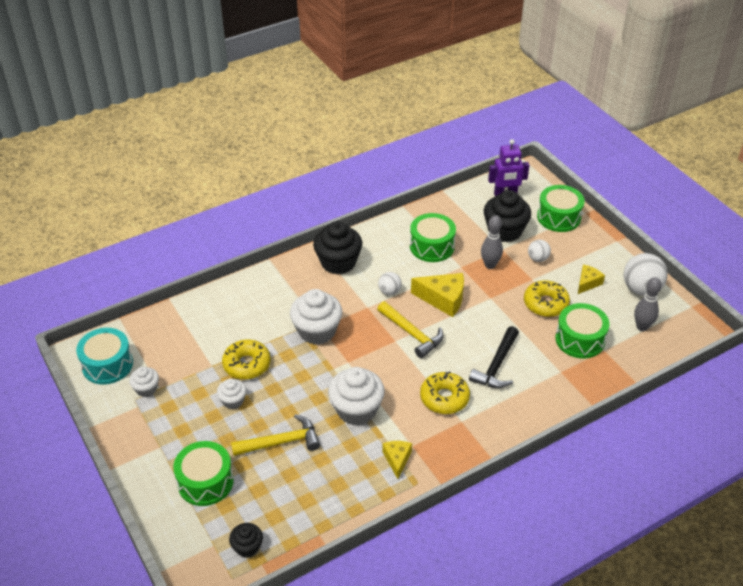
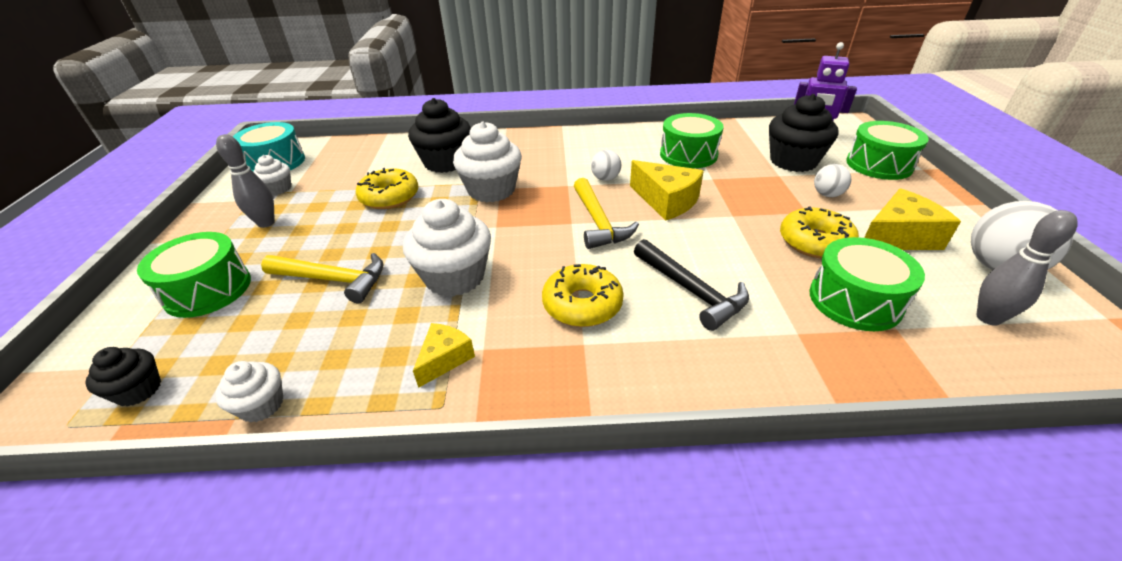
camera: 30 degrees right, 5 degrees down
white cupcake [217,379,246,409] -> white cupcake moved to [215,361,283,422]
black cupcake [313,221,362,274] -> black cupcake moved to [408,98,471,173]
black hammer [469,326,519,388] -> black hammer turned 90 degrees counterclockwise [634,239,749,331]
grey bowling pin [481,216,503,269] -> grey bowling pin moved to [216,134,275,228]
yellow cheese [578,264,605,294] -> yellow cheese [864,188,961,250], size x1.66

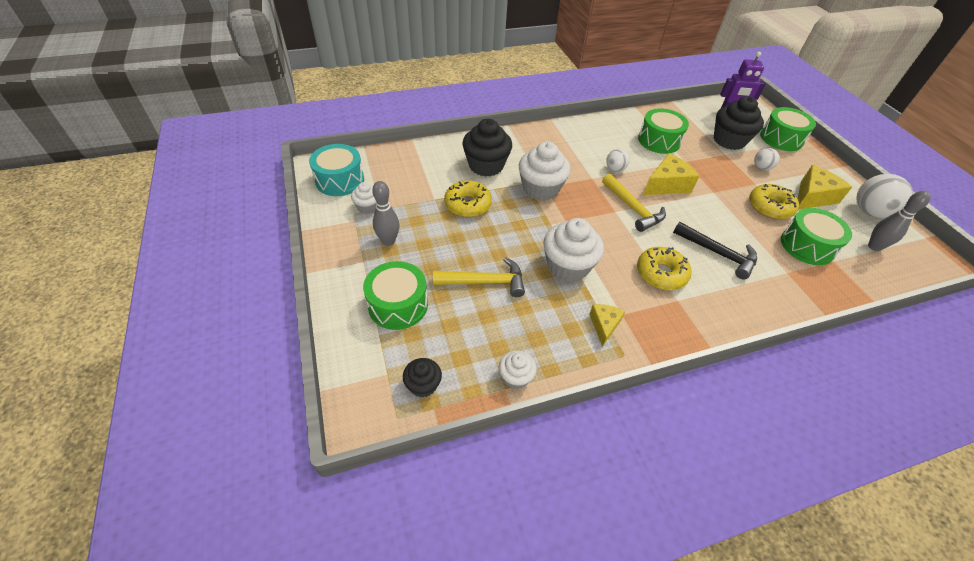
camera: 20 degrees left, 10 degrees up
yellow cheese [630,160,704,221] -> yellow cheese turned 60 degrees counterclockwise [643,153,699,195]

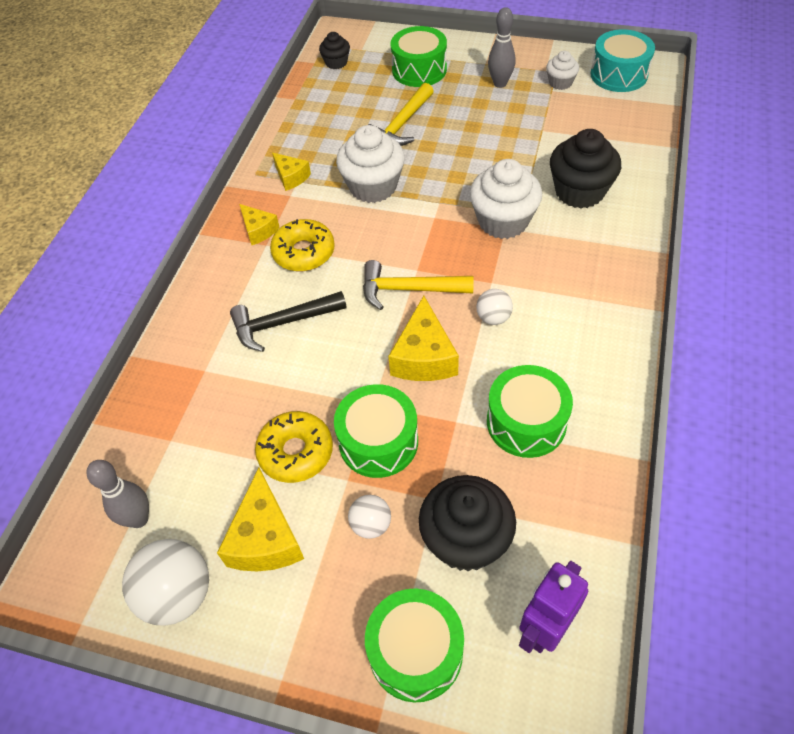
camera: 130 degrees right, 5 degrees up
yellow donut [444,180,492,217] -> none
white cupcake [499,350,537,389] -> none
green drum [781,208,852,265] -> green drum moved to [334,384,418,478]
none -> yellow cheese [239,204,280,245]

